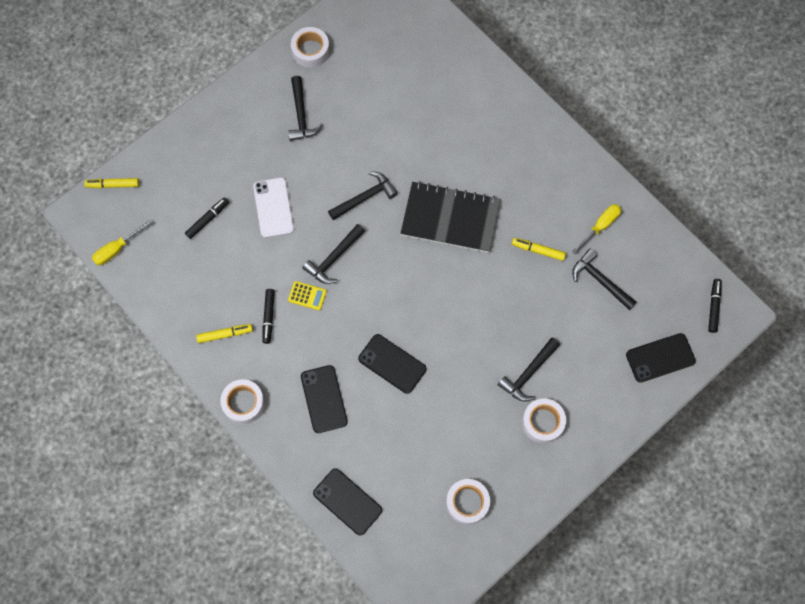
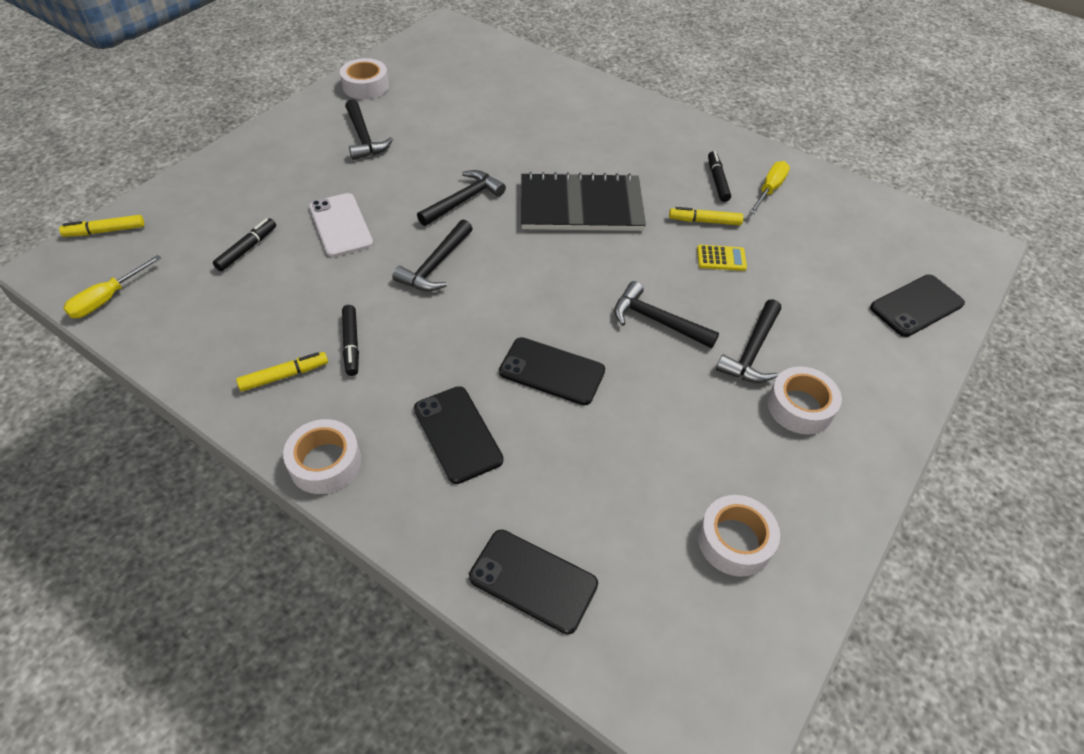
camera: 15 degrees left, 20 degrees down
yellow calculator [288,281,327,310] -> yellow calculator moved to [697,245,747,271]
black hammer [572,249,637,310] -> black hammer moved to [614,281,719,348]
black marker [708,279,721,333] -> black marker moved to [708,151,731,202]

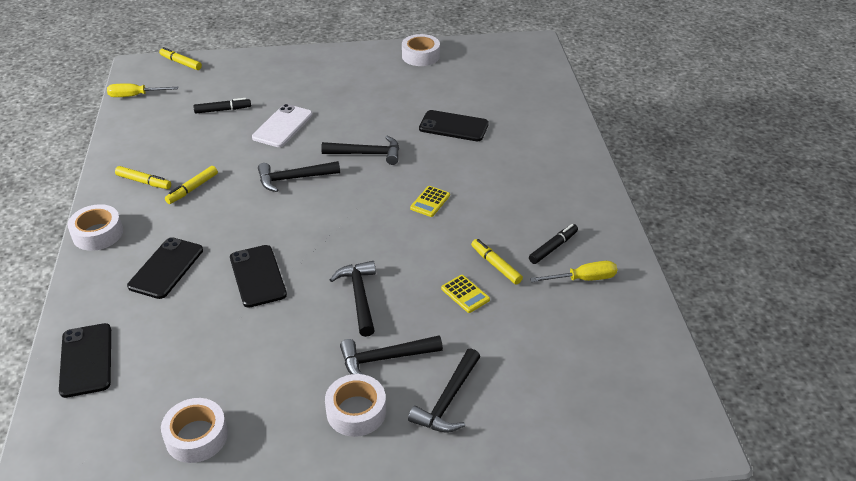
camera: 50 degrees right, 10 degrees down
black marker [342,305,359,376] -> yellow marker [165,166,218,204]
black hammer [345,99,393,160] -> black hammer moved to [408,348,480,433]
black notebook [521,172,646,231] -> yellow calculator [410,186,450,217]
black phone [870,275,965,337] -> black phone moved to [419,110,489,141]

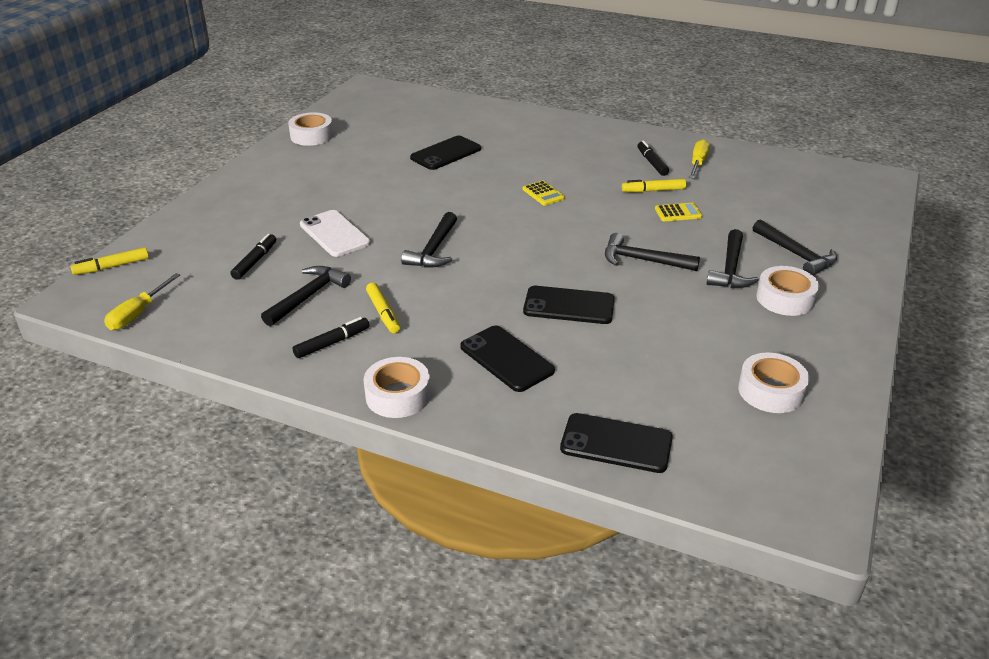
camera: 60 degrees left, 5 degrees down
yellow marker [115,166,171,189] -> black marker [293,317,370,358]
black hammer [321,136,399,165] -> black hammer moved to [261,266,351,326]

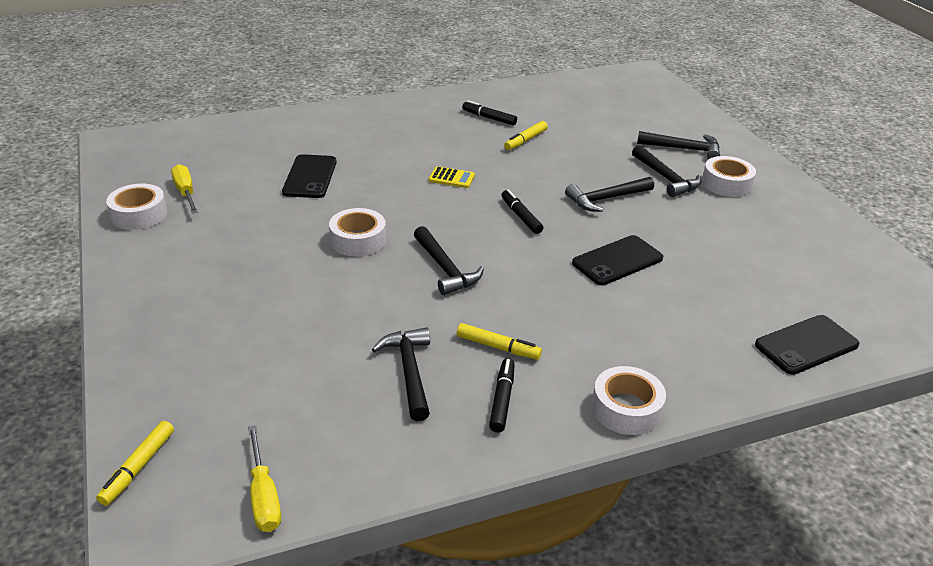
camera: 45 degrees left, 0 degrees up
black marker [231,234,276,280] -> black marker moved to [501,189,543,234]
white phone [300,210,371,257] -> none
black phone [460,326,555,392] -> none
yellow calculator [655,203,702,221] -> none
yellow screwdriver [689,139,710,179] -> yellow screwdriver moved to [171,164,198,214]
white tape [738,353,809,413] -> white tape moved to [329,208,386,257]

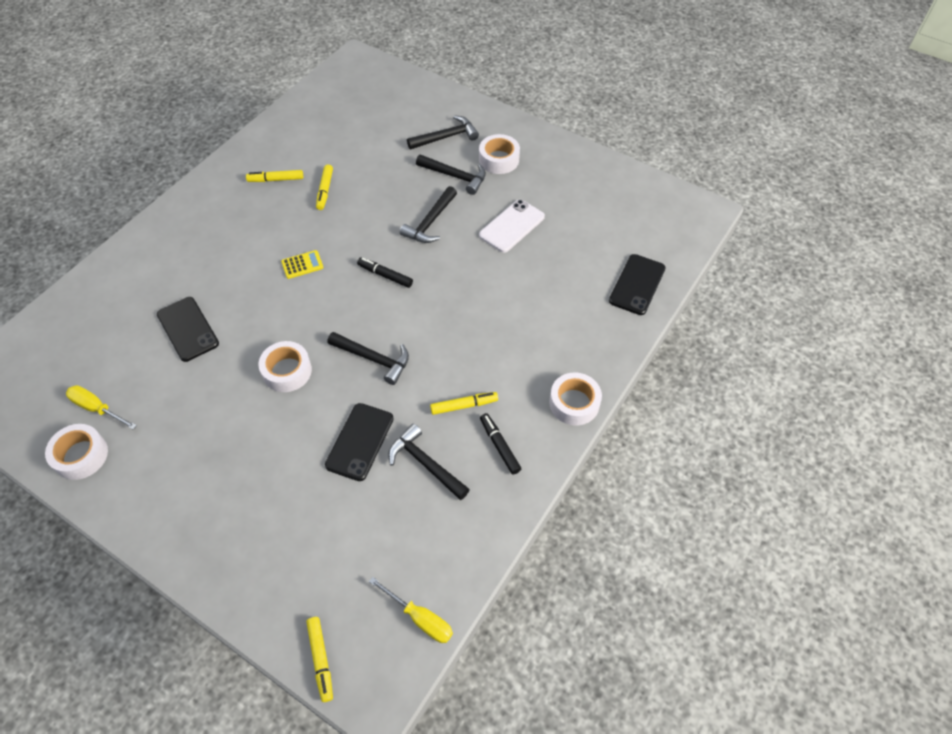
camera: 35 degrees left, 20 degrees up
black marker [462,101,517,126] -> yellow marker [246,170,303,182]
black phone [572,235,663,285] -> black phone moved to [325,403,394,481]
none -> white phone [479,199,545,253]

